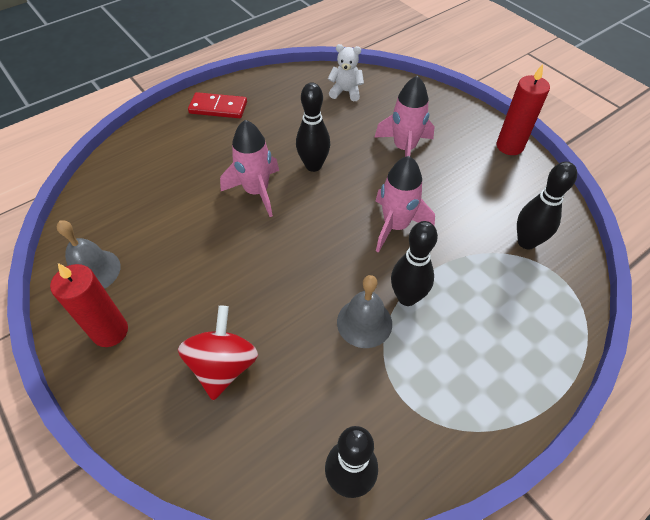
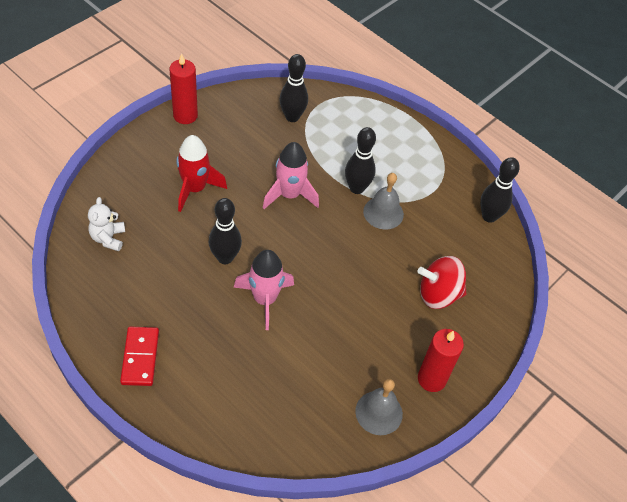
camera: 105 degrees left, 0 degrees up
pink rocket [374,76,435,157] -> red rocket [176,135,227,212]

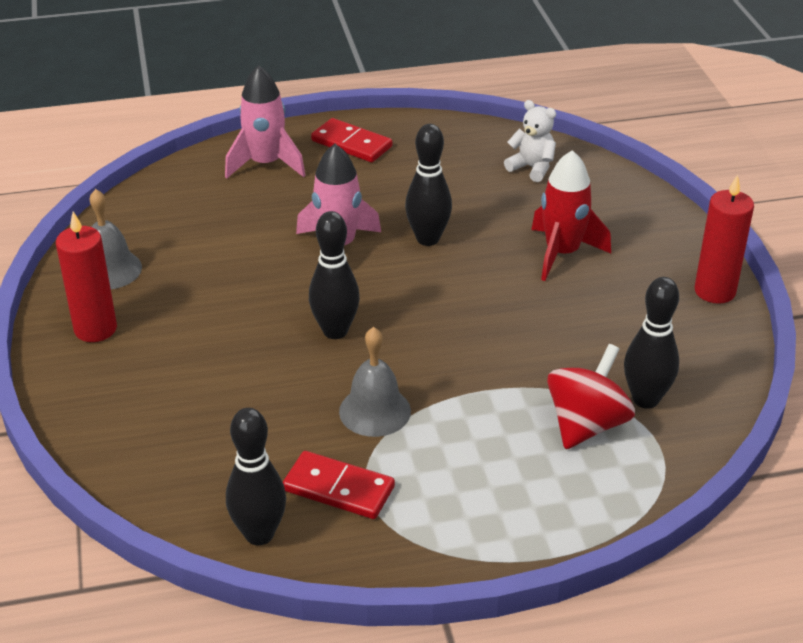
camera: 130 degrees right, 15 degrees down
pink rocket [263,142,319,209] -> pink rocket moved to [225,65,305,179]
black bowling pin [345,127,376,194] -> black bowling pin moved to [309,211,360,339]
red spinning top [418,256,467,309] -> red spinning top moved to [547,344,635,449]
none -> red domino [283,451,395,519]

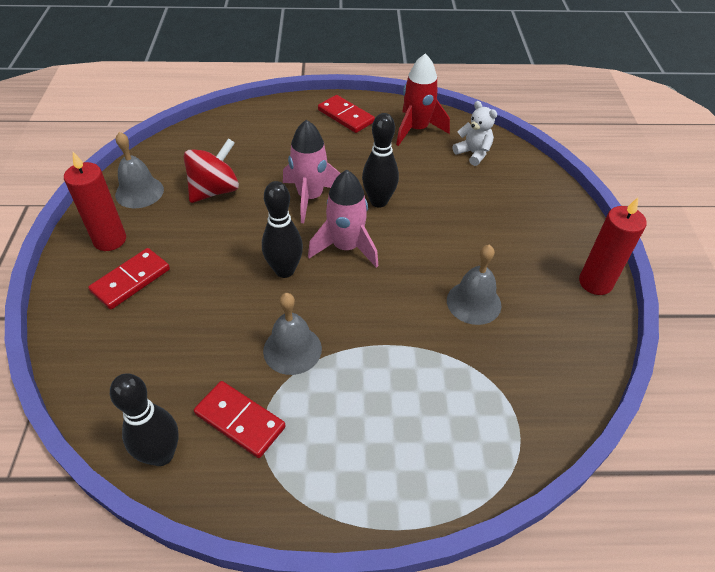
camera: 10 degrees right, 10 degrees up
pink rocket [225,65,305,179] -> pink rocket moved to [308,170,378,268]
red rocket [531,150,611,281] -> red rocket moved to [396,53,450,146]
red spinning top [547,344,635,449] -> red spinning top moved to [184,138,239,203]
black bowling pin [624,277,679,409] -> none
none -> red domino [88,248,170,309]
none -> grey bell [447,245,501,325]

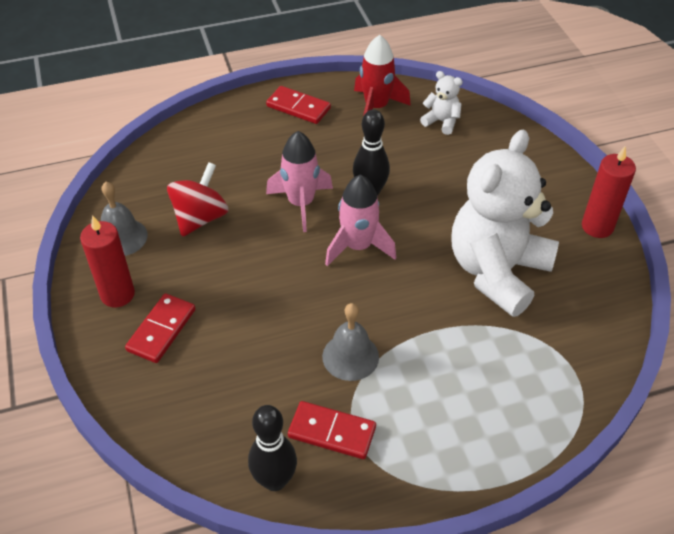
camera: 15 degrees left, 0 degrees up
black bowling pin [262,181,303,278] -> none
grey bell [447,245,501,325] -> white teddy bear [451,130,559,317]

